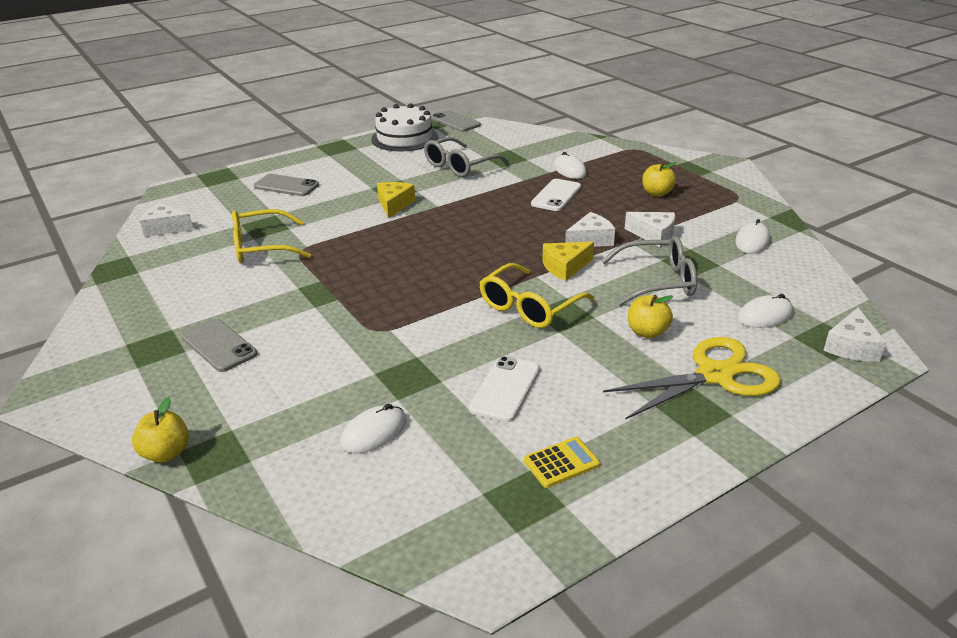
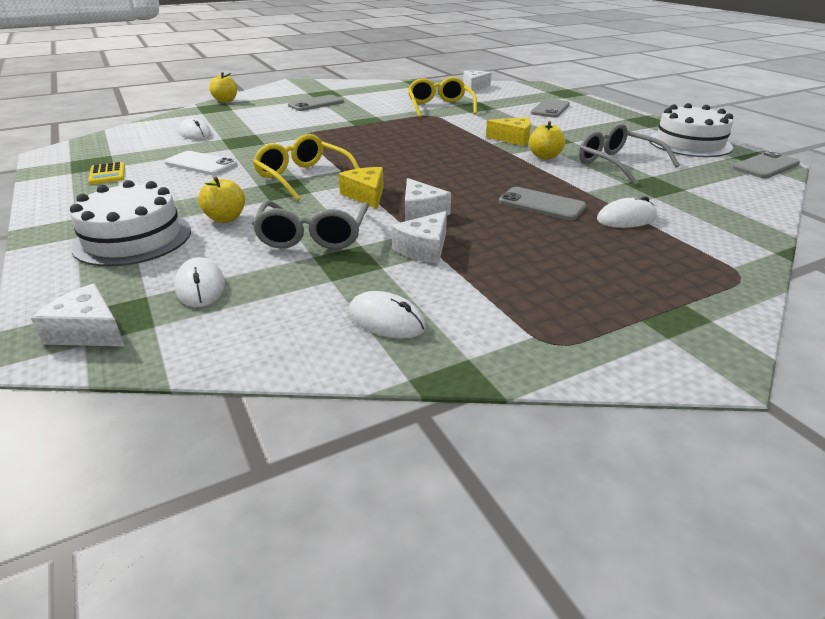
camera: 95 degrees right, 0 degrees up
white phone [531,179,581,211] -> grey phone [499,187,586,220]
yellow scissors [603,337,781,420] -> white cake [70,180,191,266]
yellow apple [642,162,676,197] -> yellow apple moved to [529,121,565,159]

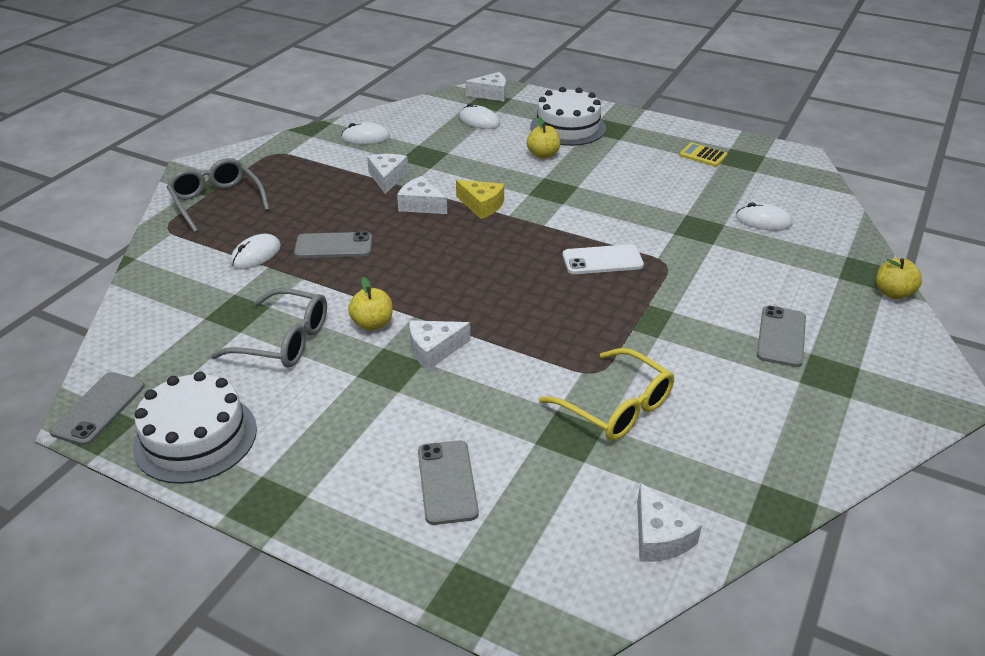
camera: 145 degrees right, 5 degrees up
white phone [164,151,237,175] -> white phone moved to [563,244,644,274]
grey glasses [252,201,369,249] -> grey glasses moved to [167,158,269,233]
yellow glasses [253,134,359,201] -> none
yellow cheese [486,117,531,146] -> white cheese [409,320,470,370]

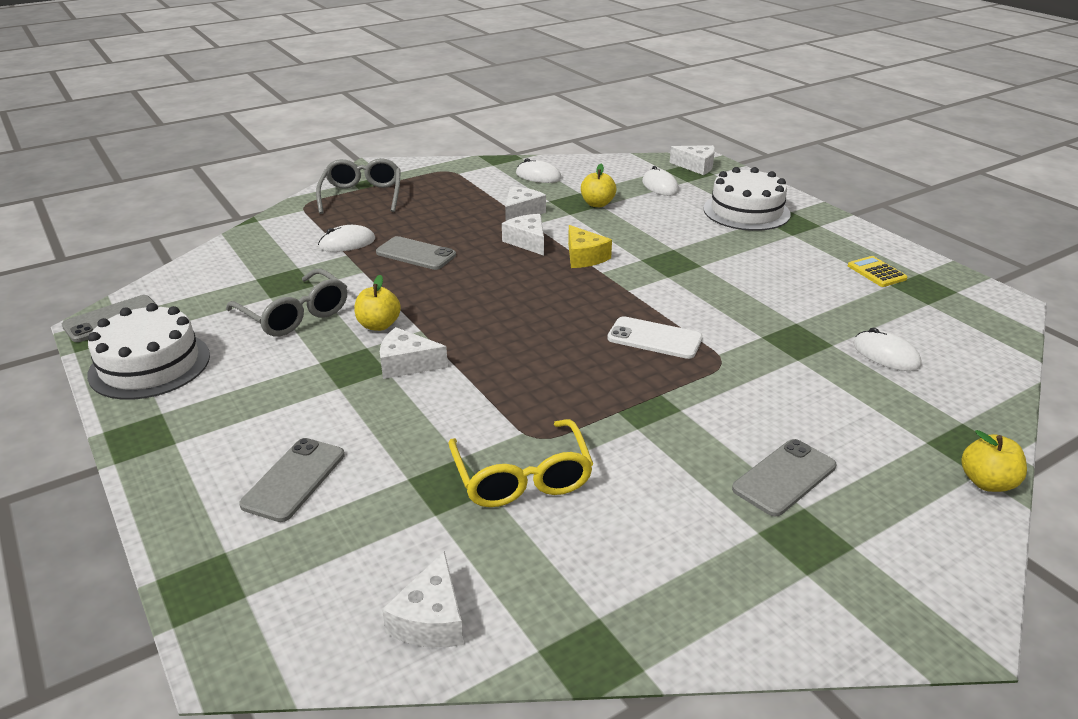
camera: 30 degrees right, 5 degrees down
yellow apple [527,117,561,159] -> yellow apple moved to [581,164,616,207]

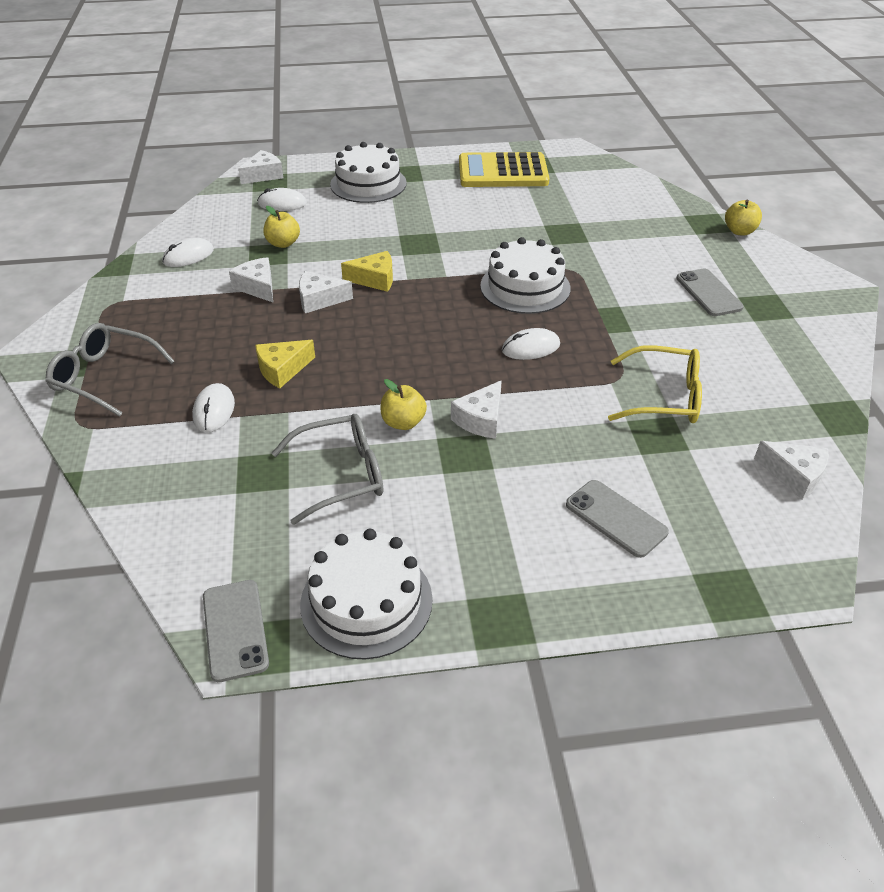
camera: 65 degrees left, 10 degrees up
grey phone [376,236,456,270] -> yellow cheese [255,340,315,388]
white phone [607,316,703,359] -> white cake [480,237,570,314]
yellow calculator [848,256,908,287] -> yellow calculator [459,152,549,187], size x2.27
white mouse [853,327,922,371] -> white mouse moved to [502,328,560,360]

